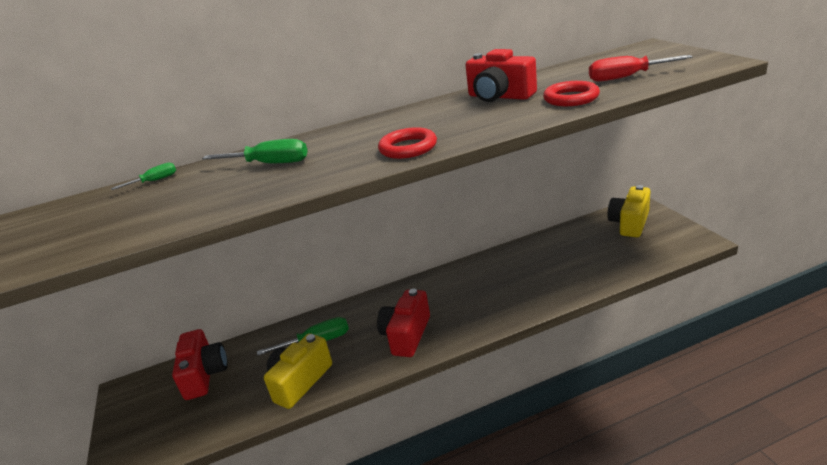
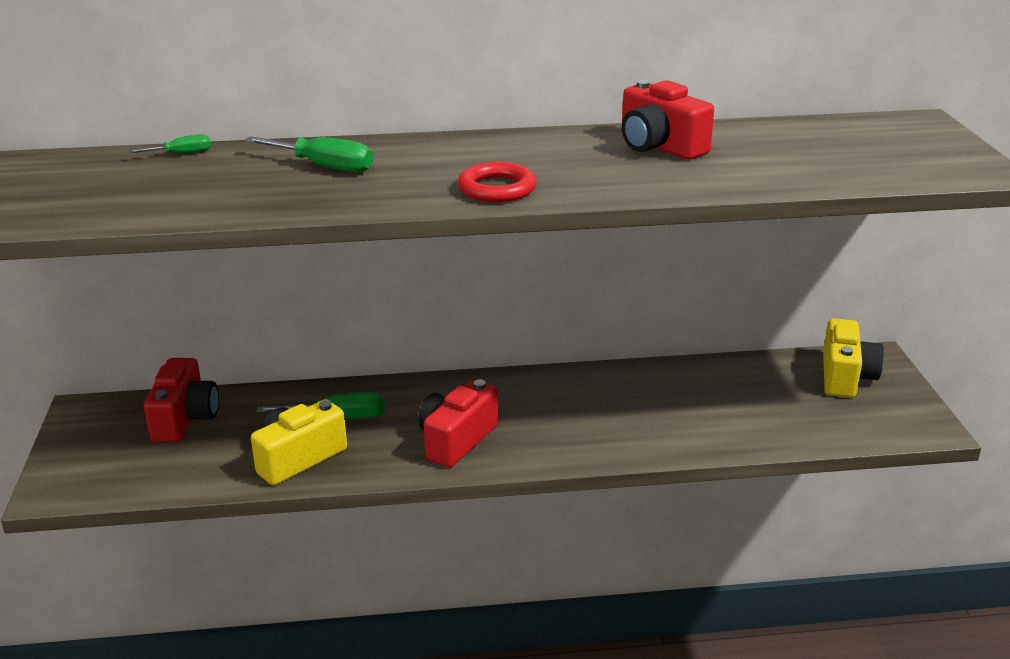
camera: 10 degrees right, 0 degrees up
red ring [543,81,600,106] -> none
red screwdriver [589,55,693,82] -> none
yellow camera [608,185,651,237] -> yellow camera turned 150 degrees clockwise [823,318,884,398]

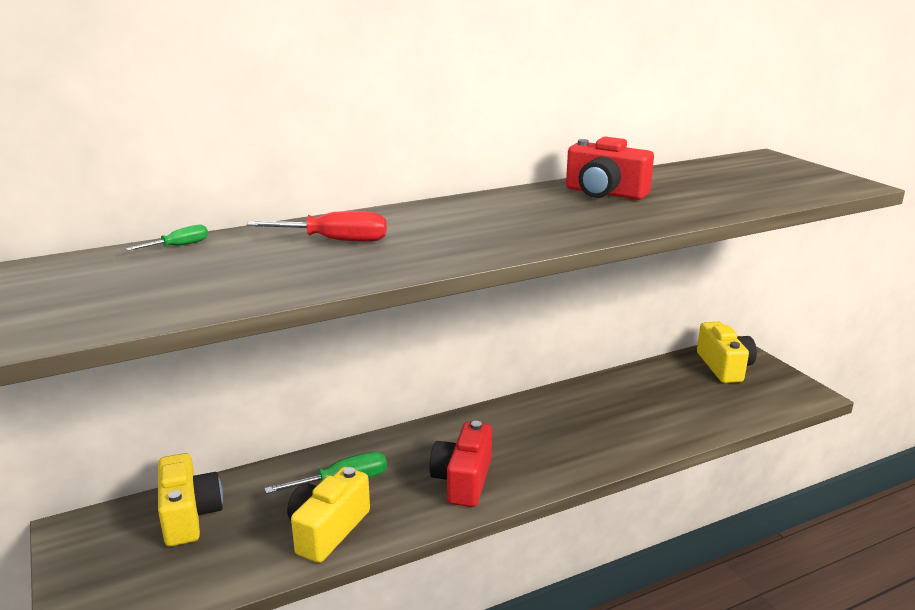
camera: 20 degrees left, 5 degrees down
red camera [144,358,219,442] -> yellow camera [158,453,223,546]
green screwdriver [245,136,373,172] -> red screwdriver [246,211,387,242]
red ring [458,162,536,202] -> none

